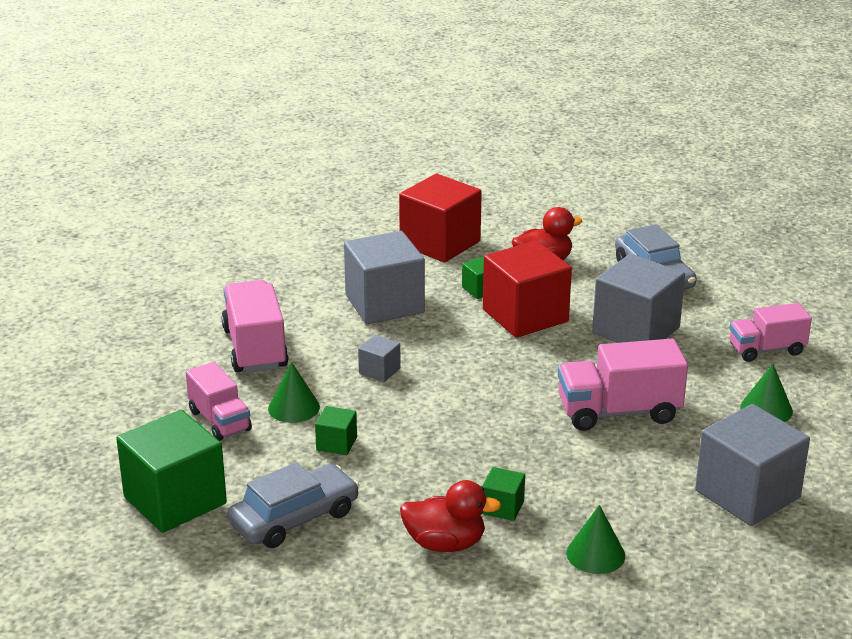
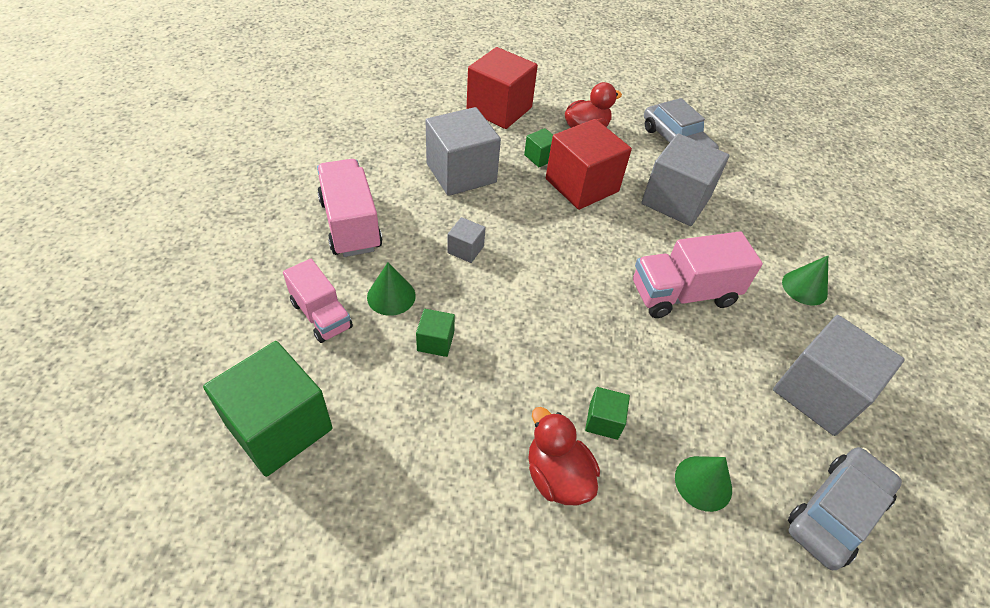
camera: 10 degrees left, 20 degrees up
grey car [227,462,359,548] -> grey car moved to [788,447,902,570]
red duck [400,480,501,552] -> red duck turned 120 degrees counterclockwise [528,407,600,505]
pink truck [729,303,812,362] -> none

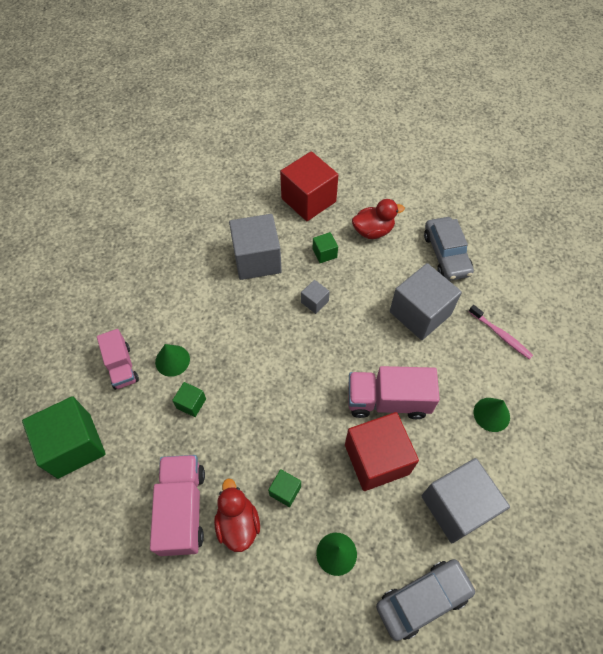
camera: 20 degrees right, 10 degrees up
pink truck [317,159,382,257] -> pink truck moved to [150,455,205,556]
grey cube [447,217,485,263] -> grey cube moved to [301,280,330,314]
red cube [546,119,632,210] -> red cube moved to [345,412,419,491]
none -> pink toothbrush [469,305,533,359]

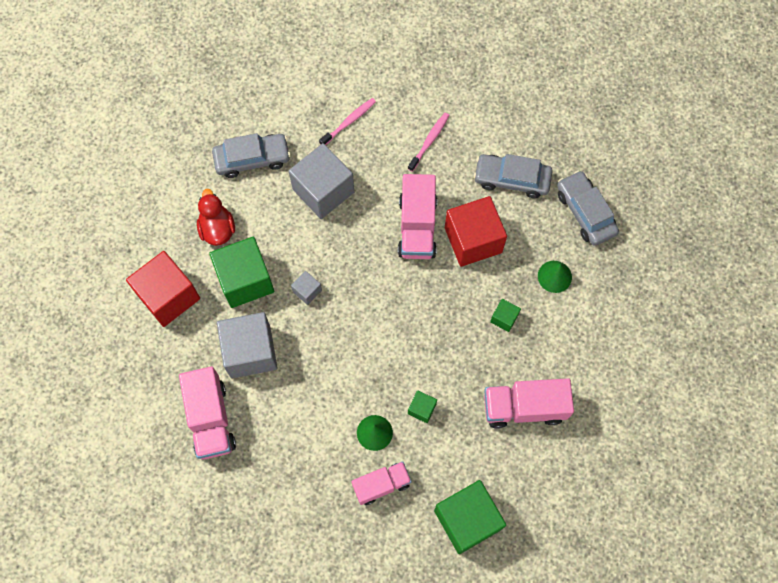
camera: 90 degrees left, 10 degrees up
red duck [214,478,260,552] -> none
green cube [313,232,338,263] -> green cube [209,237,274,308], size x2.19
grey cube [422,458,510,543] -> grey car [474,154,553,198]
green cone [474,398,510,432] -> pink toothbrush [408,113,450,172]
none -> pink truck [179,366,236,460]

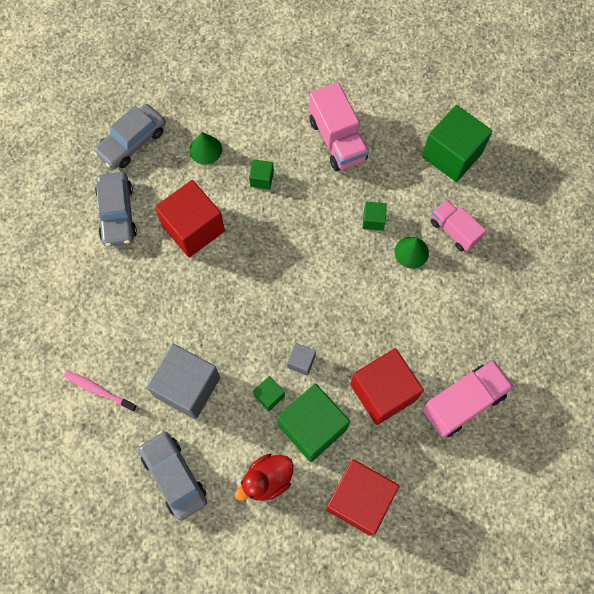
camera: 110 degrees left, 0 degrees up
grey cube [217,312,277,378] -> red cube [350,348,424,425]
pink truck [398,174,437,259] -> none
pink toothbrush [408,113,450,172] -> none
none -> green cube [253,376,285,411]

